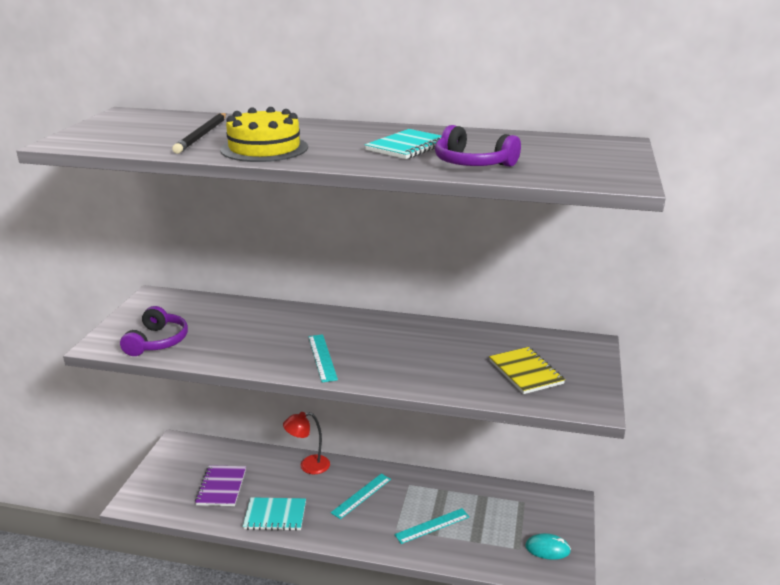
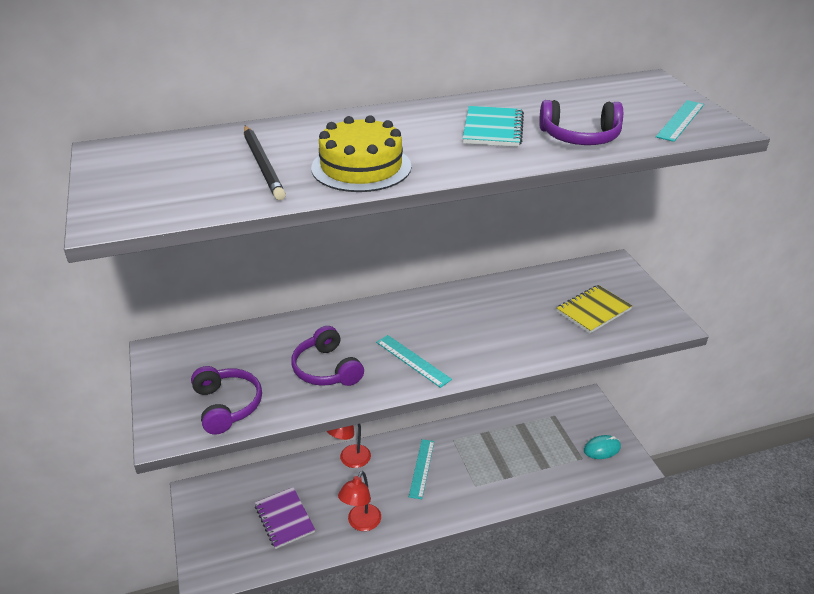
camera: 30 degrees left, 10 degrees up
turquoise notebook [243,497,306,531] -> red lamp [338,471,381,531]
turquoise ruler [394,508,469,544] -> turquoise ruler moved to [656,100,704,142]
yellow notebook [489,347,565,394] -> yellow notebook turned 75 degrees counterclockwise [556,285,633,333]
none -> purple headphones [291,326,364,386]

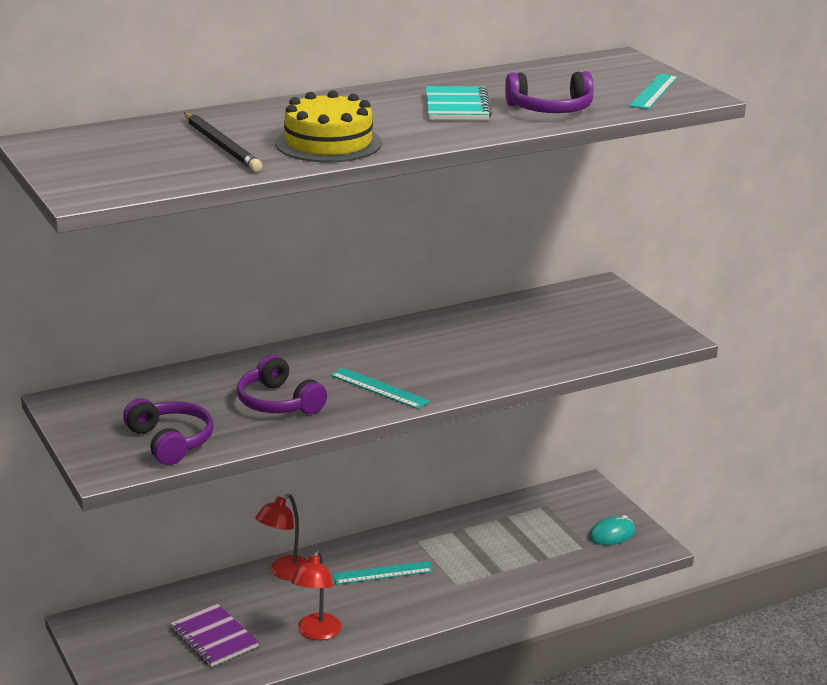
camera: 10 degrees left, 10 degrees down
turquoise ruler [409,439,434,499] -> turquoise ruler turned 75 degrees clockwise [332,561,433,585]
yellow notebook [556,285,633,333] -> none

